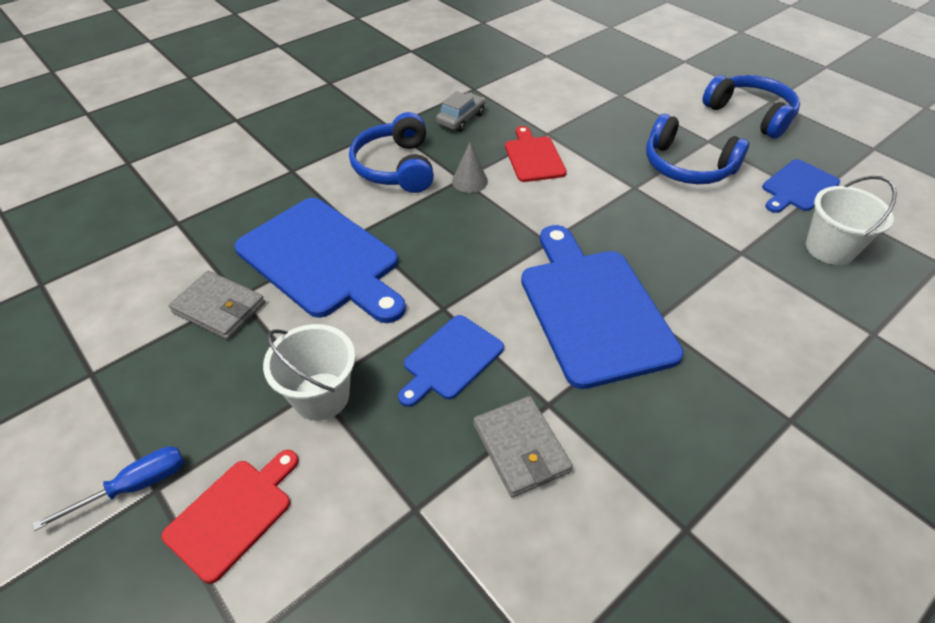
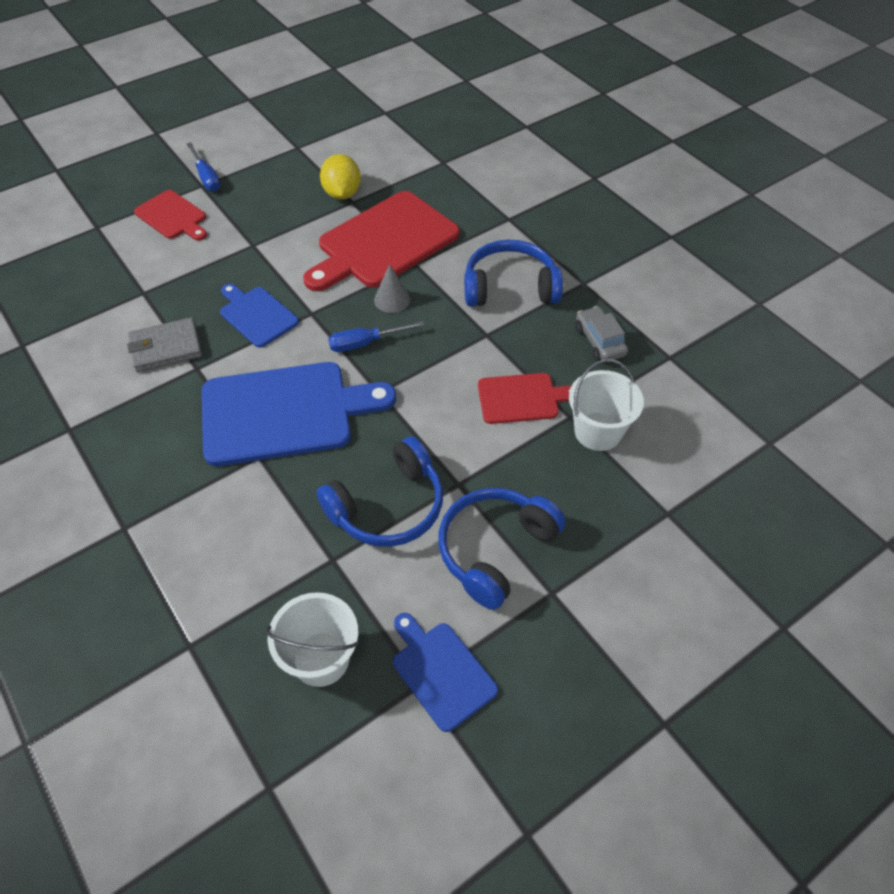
camera: 95 degrees right, 5 degrees up
grey wallet [169,271,265,339] -> yellow lemon [320,154,361,200]
blue cutting board [234,198,406,323] -> red cutting board [303,191,460,291]
white bucket [263,324,355,421] -> white bucket moved to [569,359,644,451]
grey car [436,91,485,132] -> grey car turned 150 degrees counterclockwise [575,306,628,361]
grey cone [452,142,488,193] -> grey cone moved to [374,264,410,313]
blue headphones [702,75,800,139] -> blue headphones moved to [316,436,443,547]
none -> blue screwdriver [328,321,424,352]

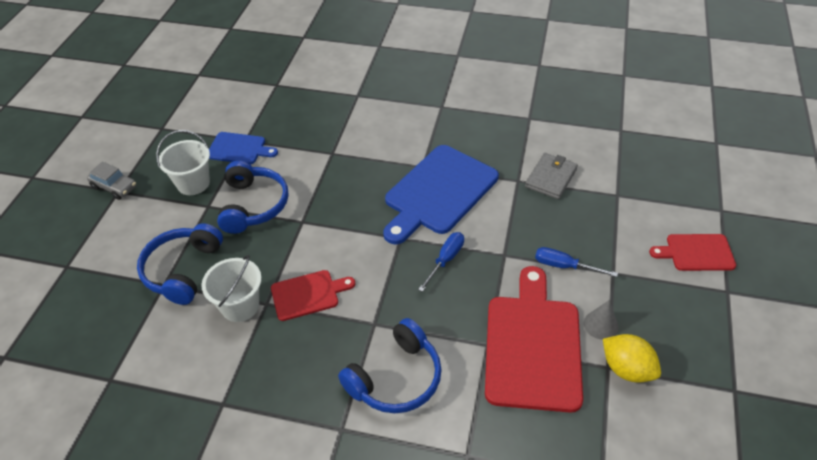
camera: 140 degrees right, 5 degrees down
blue screwdriver [187,142,221,191] -> blue screwdriver moved to [535,247,618,277]
blue cutting board [220,284,299,348] -> none
white bucket [266,592,359,687] -> white bucket moved to [156,130,210,195]
blue headphones [316,436,443,547] -> blue headphones moved to [137,223,223,305]
grey cone [374,264,410,313] -> grey cone moved to [584,300,618,340]
red cutting board [478,373,572,424] -> red cutting board turned 150 degrees counterclockwise [271,270,355,321]
grey car [575,306,628,361] -> grey car moved to [87,162,137,200]

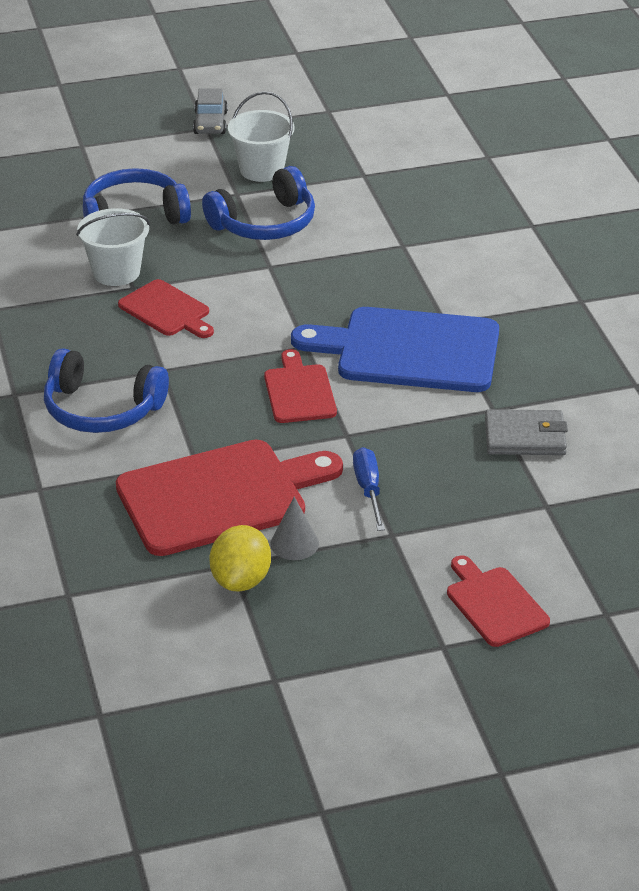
camera: 60 degrees right, 10 degrees down
blue cutting board [209,132,278,164] -> none
blue screwdriver [418,232,464,292] -> red cutting board [264,349,337,423]

